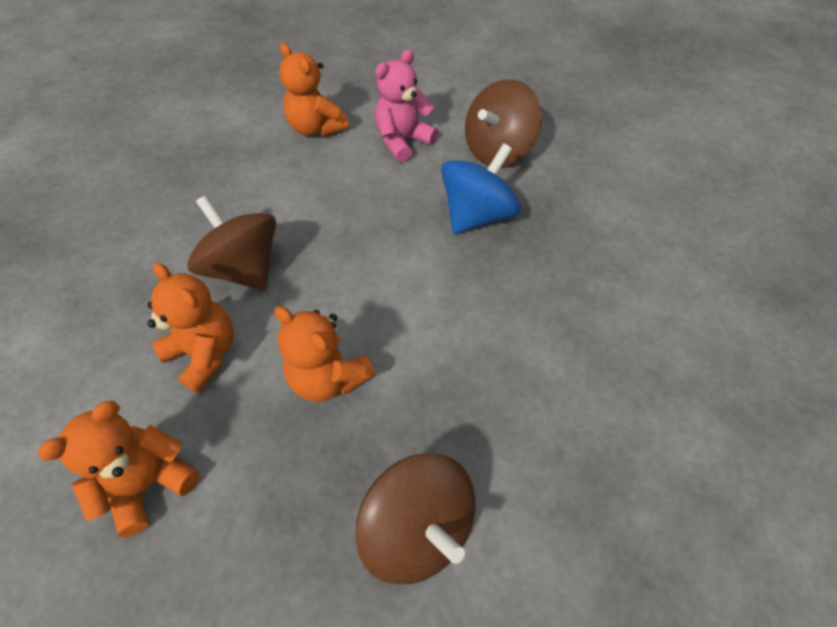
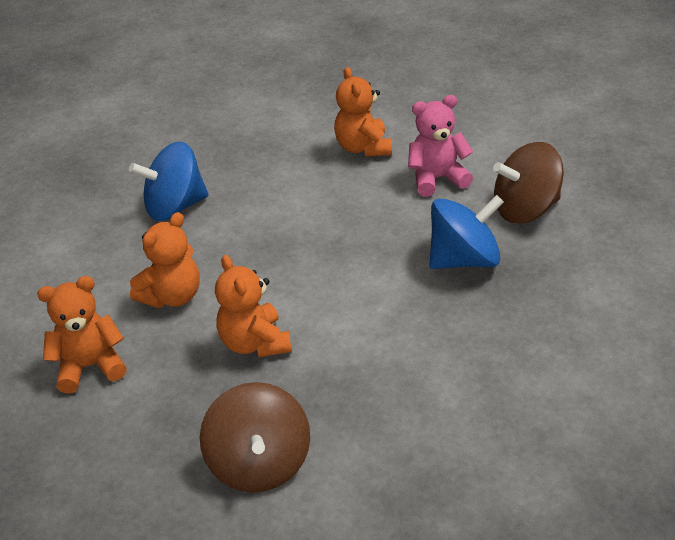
camera: 30 degrees right, 15 degrees down
orange teddy bear [147,263,234,393] -> orange teddy bear turned 60 degrees clockwise [130,212,200,308]
brown spinning top [187,195,276,291] -> none
none -> blue spinning top [129,142,208,221]

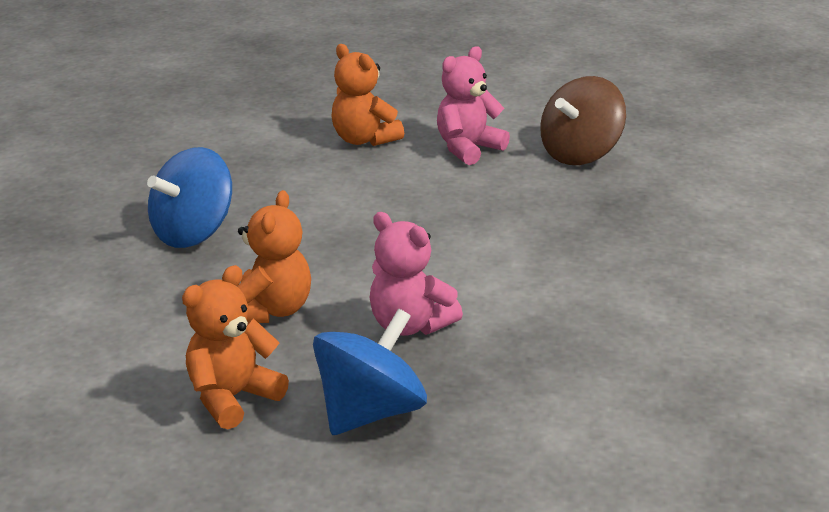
camera: 30 degrees left, 10 degrees down
brown spinning top [200,382,310,493] -> none
orange teddy bear [215,255,292,357] -> pink teddy bear [370,212,463,336]
blue spinning top [429,195,504,269] -> blue spinning top moved to [313,309,427,435]

